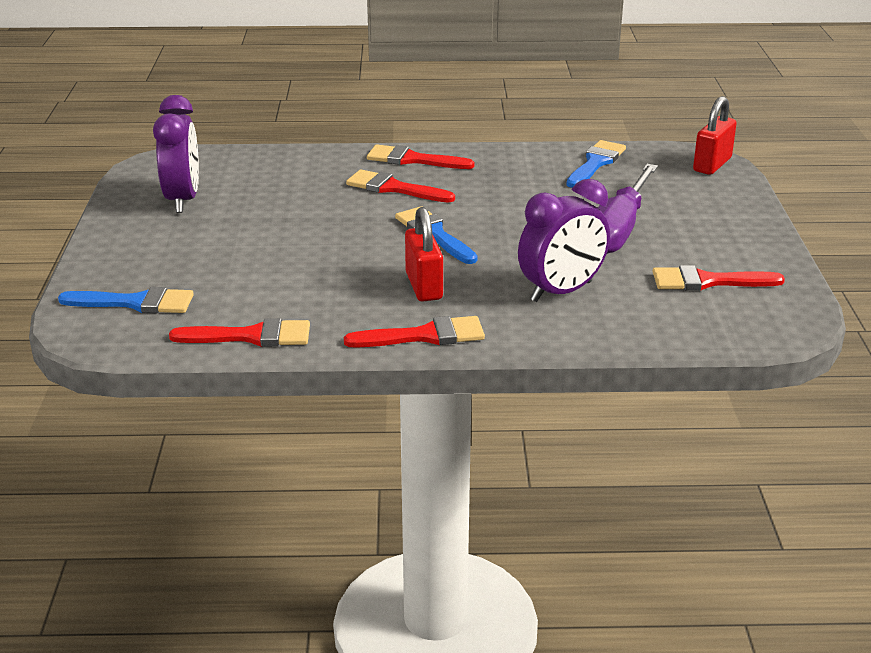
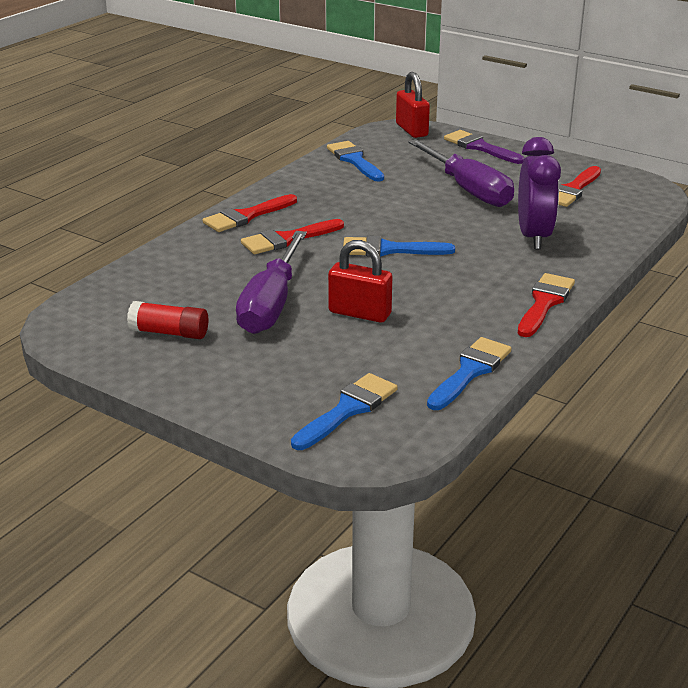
camera: 55 degrees left, 0 degrees up
purple clock [153,95,199,213] -> red glue stick [127,301,208,339]
red brush [169,318,310,347] -> blue brush [427,337,512,410]
red padlock [405,207,443,301] -> red padlock moved to [328,240,392,323]
none -> purple screwdriver [236,231,307,334]
none -> purple brush [444,130,525,164]

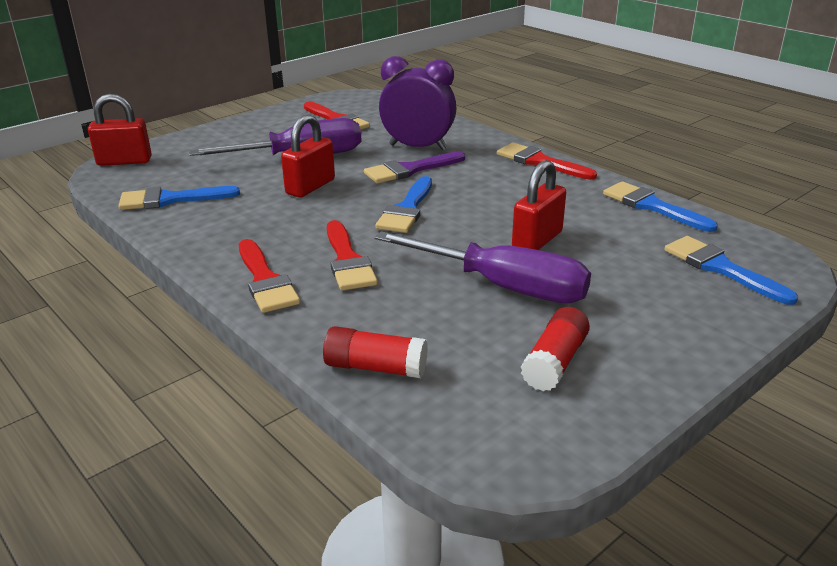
camera: 75 degrees left, 0 degrees up
purple brush [444,130,525,164] -> purple brush moved to [364,151,465,183]
none -> red padlock [281,114,335,197]
none -> red glue stick [323,326,428,378]

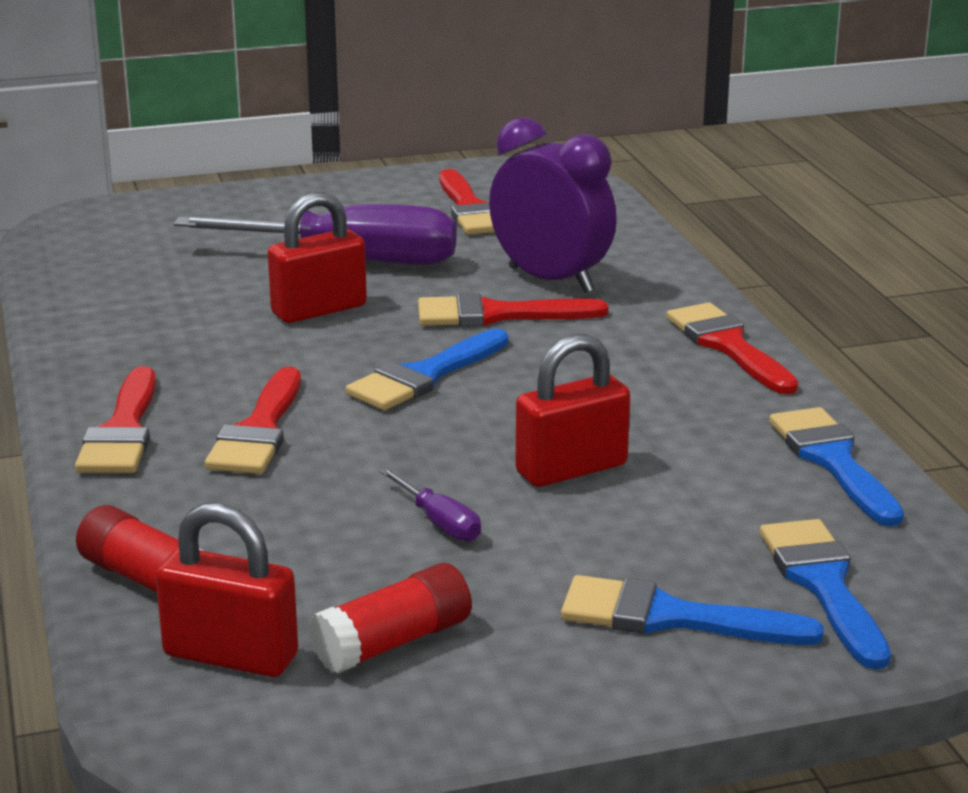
camera: 25 degrees right, 5 degrees down
red padlock [88,94,152,166] -> red padlock moved to [156,503,298,677]
blue brush [119,186,240,210] -> blue brush moved to [561,575,824,645]
purple brush [364,151,465,183] -> red brush [418,293,608,327]
purple screwdriver [374,231,591,303] -> purple screwdriver [379,468,481,541], size x0.41

